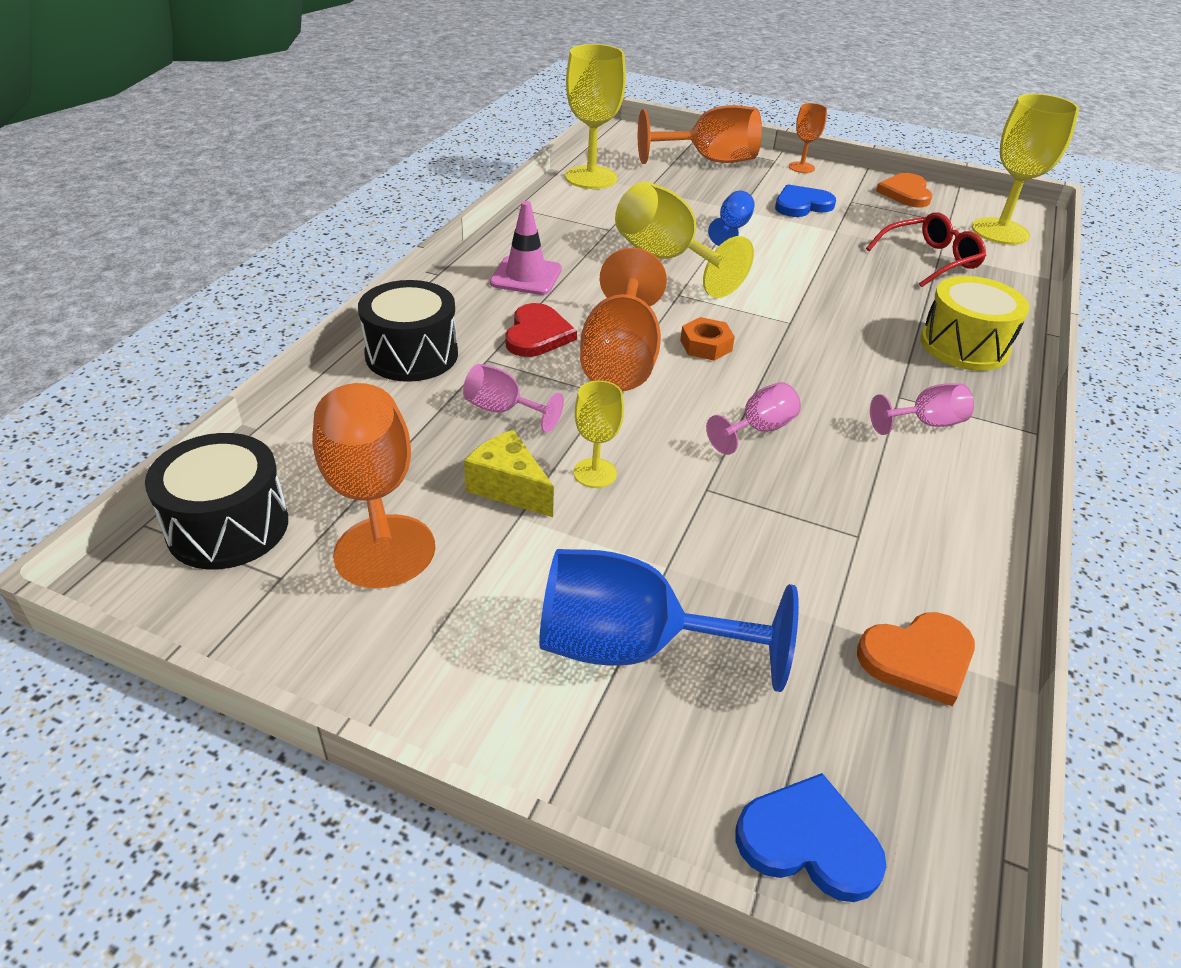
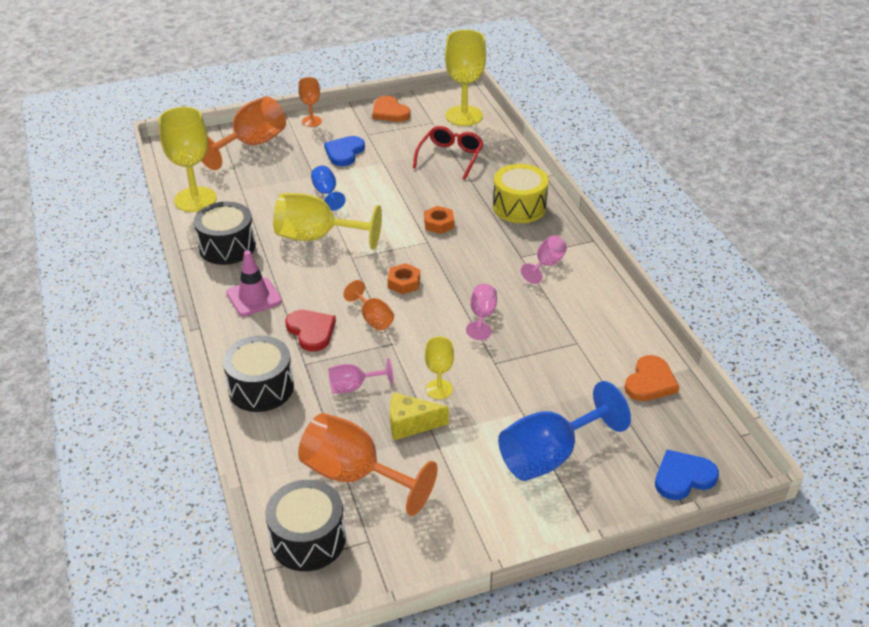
camera: 40 degrees left, 0 degrees up
orange goblet [580,247,667,391] -> orange goblet [343,280,394,331], size x0.52
none -> black drum [194,202,256,265]
none -> orange nut [424,206,454,234]

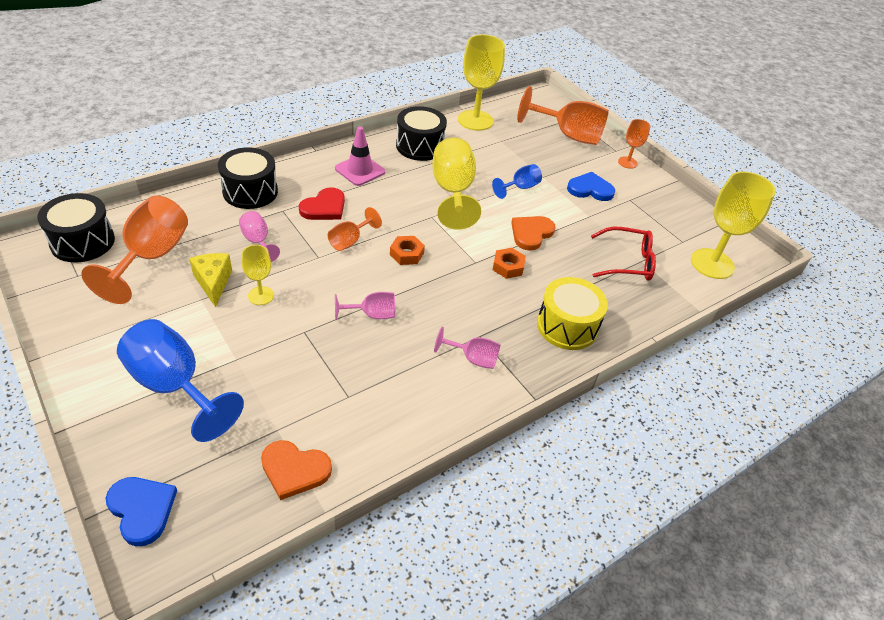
camera: 70 degrees right, 5 degrees up
orange heart [372,96,411,122] -> orange heart moved to [511,216,555,251]

